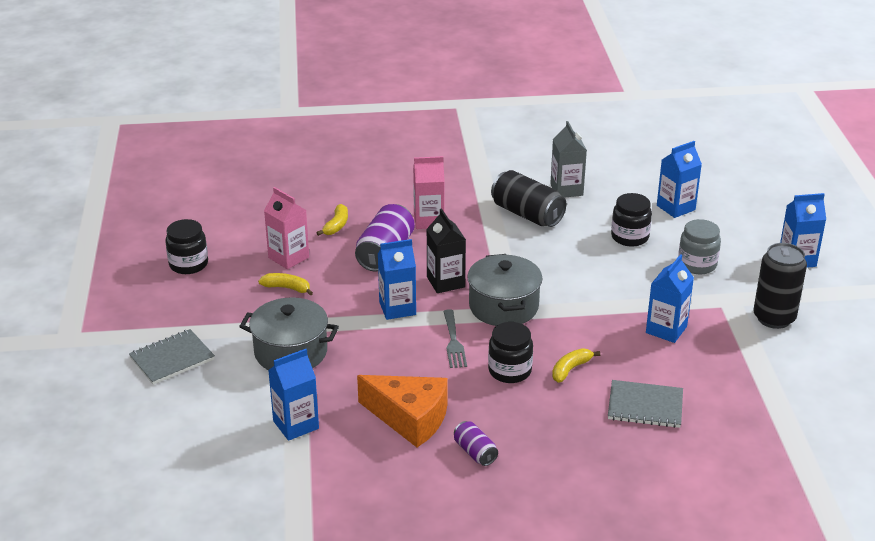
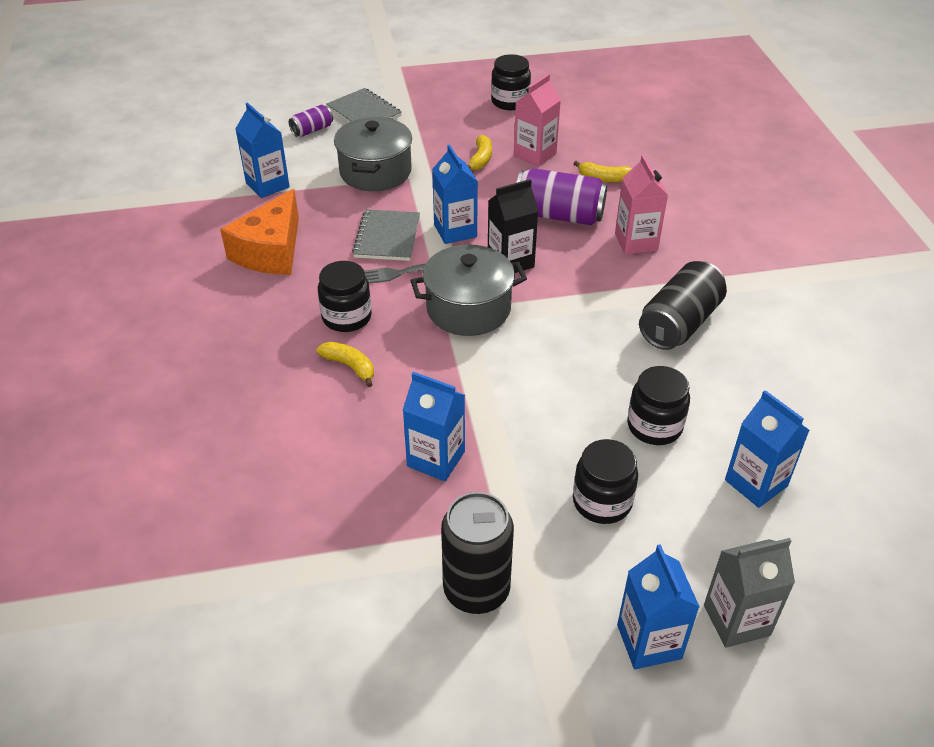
camera: 85 degrees right, 10 degrees up
purple can [454,421,498,466] -> purple can moved to [289,105,333,137]
grey carton [550,121,587,198] -> grey carton moved to [704,538,795,648]
grey notebook [608,380,683,428] -> grey notebook moved to [352,209,420,261]
grey jar [678,219,721,274] -> black jar [573,439,638,524]

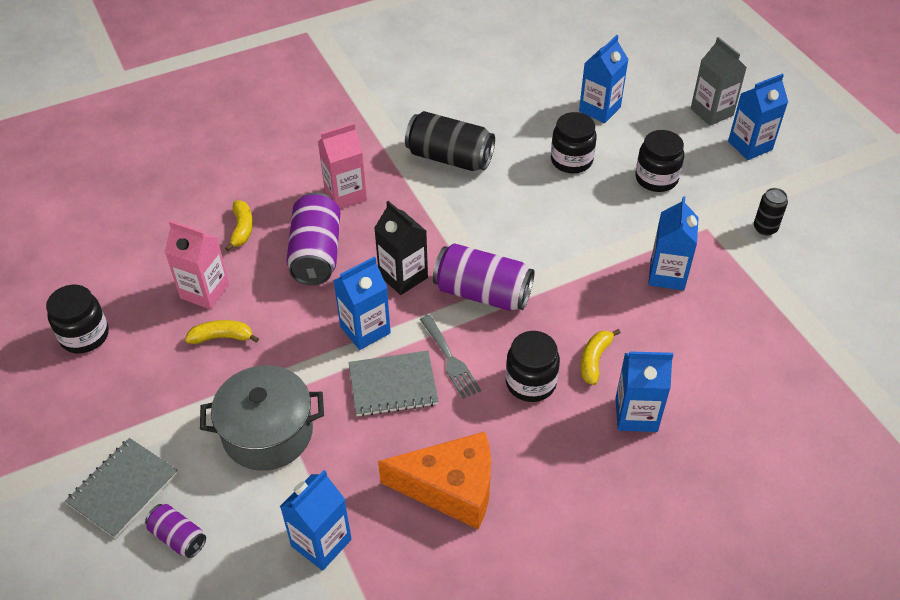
camera: 105 degrees left, 5 degrees up
grey pot [410,244,527,336] -> purple can [433,243,534,311]
black can [441,492,514,614] -> black can [754,188,788,235], size x0.53
none -> blue carton [615,351,673,432]

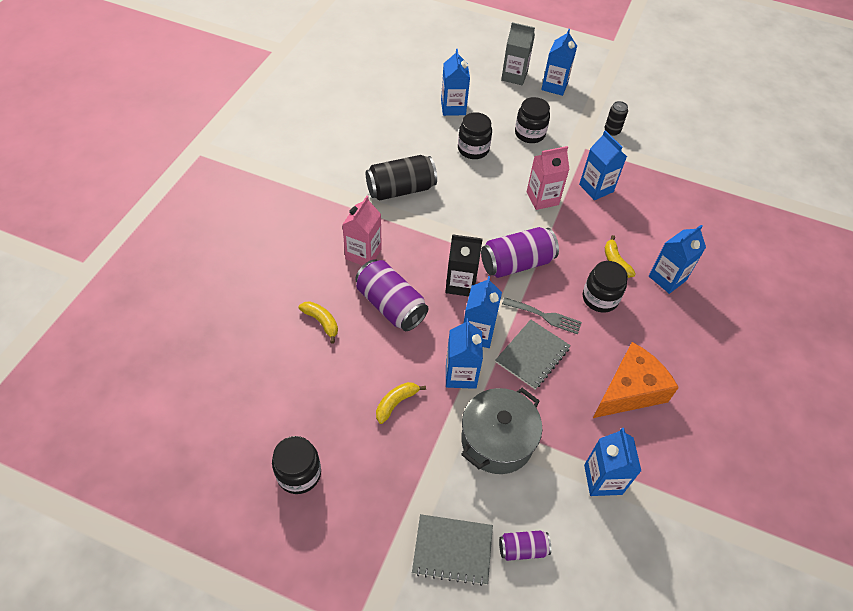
camera: 45 degrees left, 5 degrees up
grey notebook [65,438,178,538] -> grey notebook turned 75 degrees counterclockwise [412,514,493,586]
pink carton [165,220,229,309] -> pink carton moved to [527,146,570,210]
none -> blue carton [446,318,483,389]

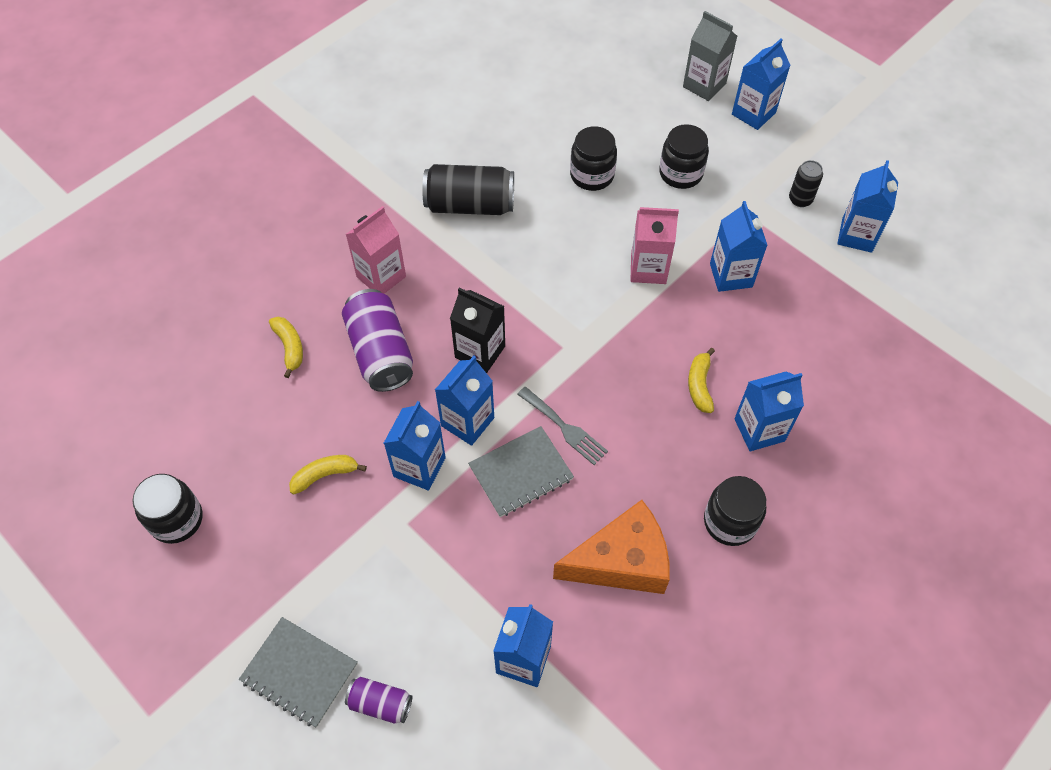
camera: 25 degrees right, 5 degrees up
blue carton [441,49,470,116] -> blue carton moved to [837,160,898,253]
grey pot [461,388,542,474] -> none
purple can [481,227,559,278] -> none
black jar [583,261,628,313] -> black jar moved to [704,476,766,546]

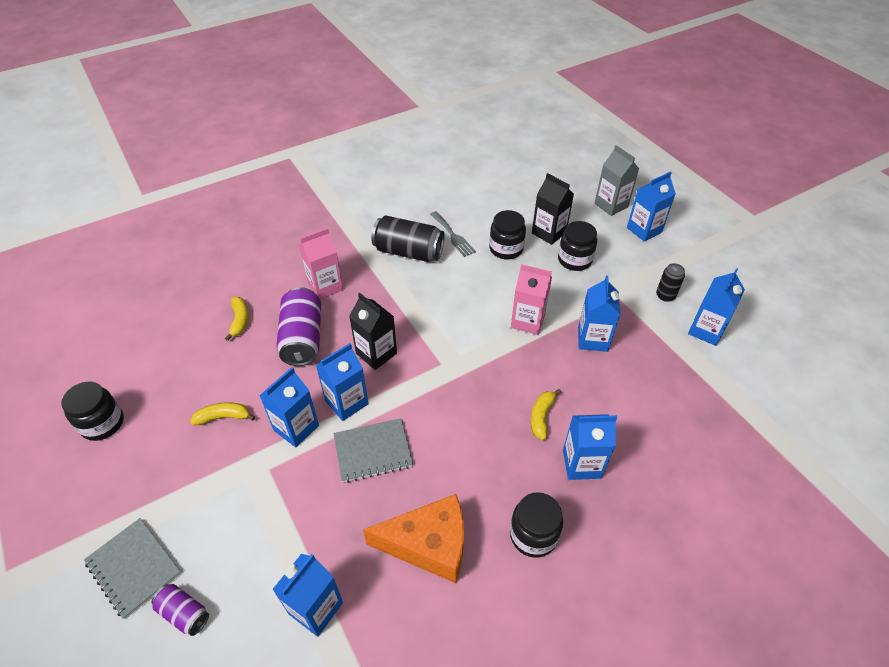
camera: 15 degrees right, 10 degrees down
grey fork [517,387,608,465] -> grey fork moved to [430,211,476,257]
none -> black carton [532,173,574,245]

